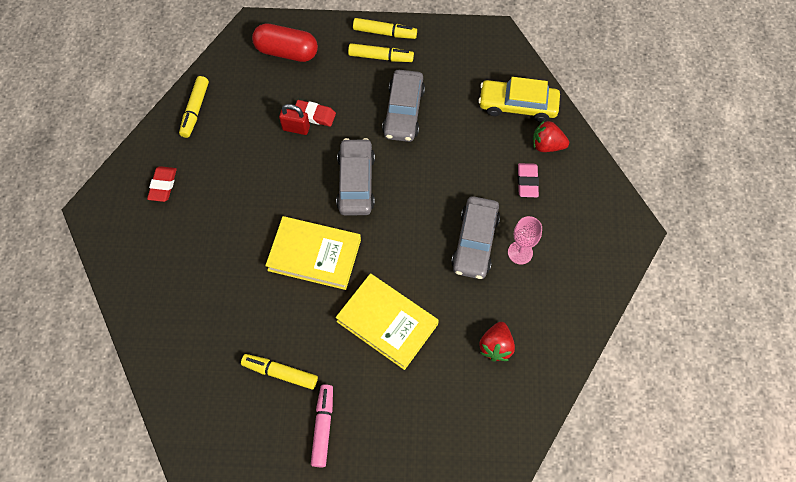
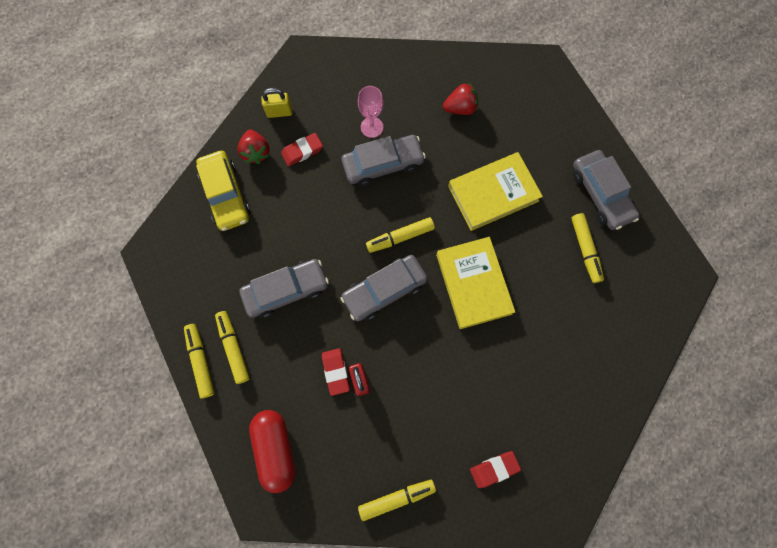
camera: 120 degrees left, 10 degrees up
pink marker [311,384,333,467] -> grey car [573,150,640,230]
yellow book [336,274,439,370] -> yellow book turned 60 degrees clockwise [448,152,543,231]
pink eraser [518,163,539,197] -> red eraser [281,133,323,167]
none -> yellow padlock [261,88,293,118]
none -> yellow marker [366,217,435,253]

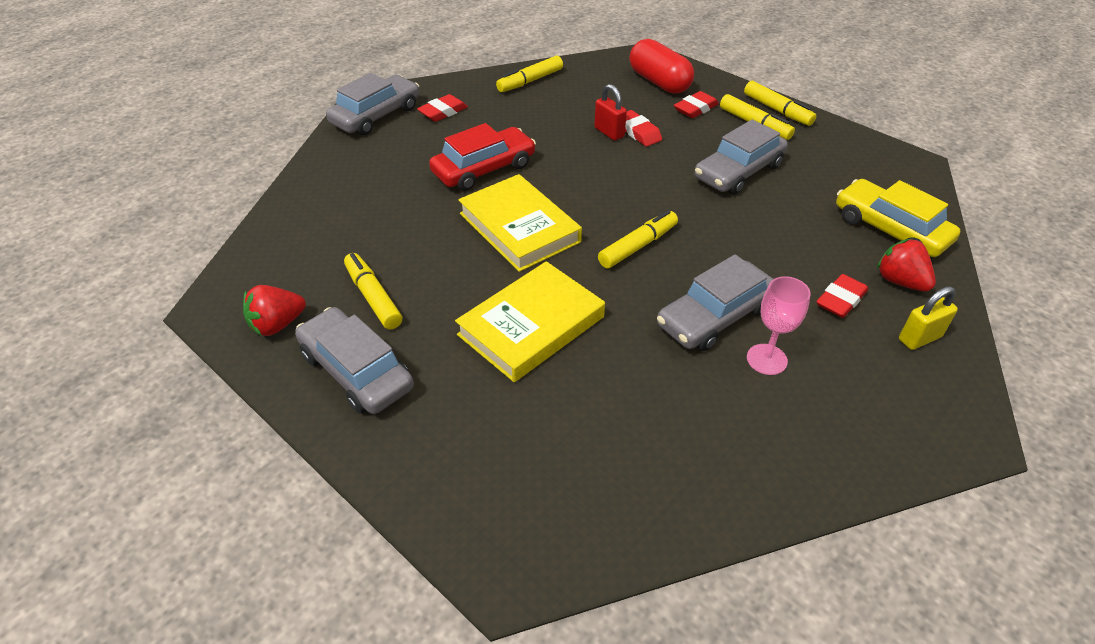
camera: 160 degrees right, 30 degrees down
grey car [340,255,428,321] -> grey car moved to [326,73,419,135]
red strawberry [443,82,478,115] -> red strawberry moved to [243,285,306,336]
none -> red car [429,123,536,191]
none -> red eraser [674,91,719,118]

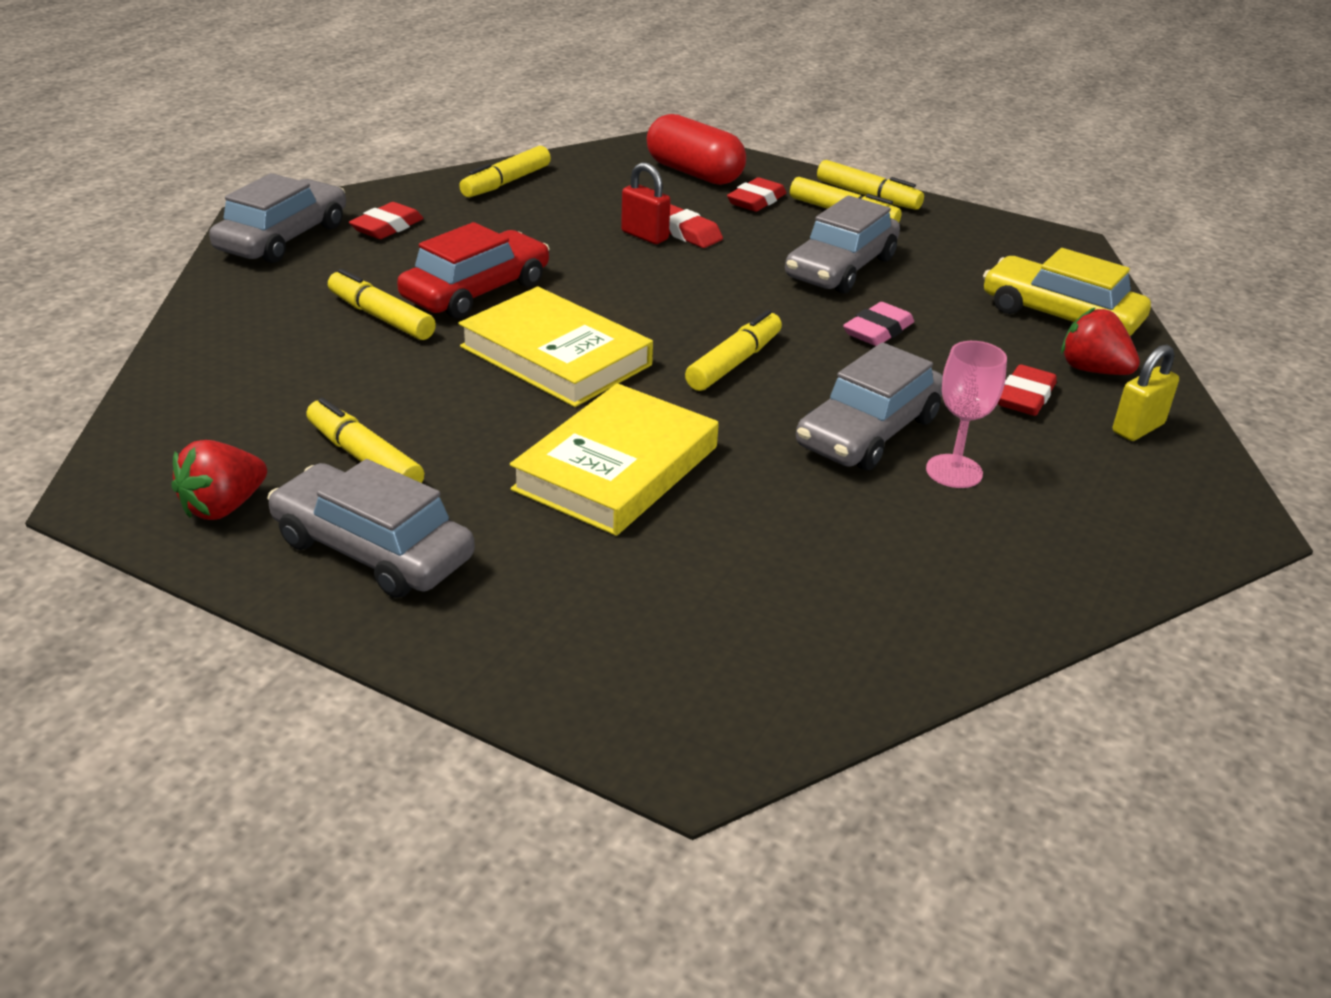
camera: 15 degrees left, 10 degrees down
none -> yellow marker [328,269,436,340]
none -> pink eraser [843,302,914,346]

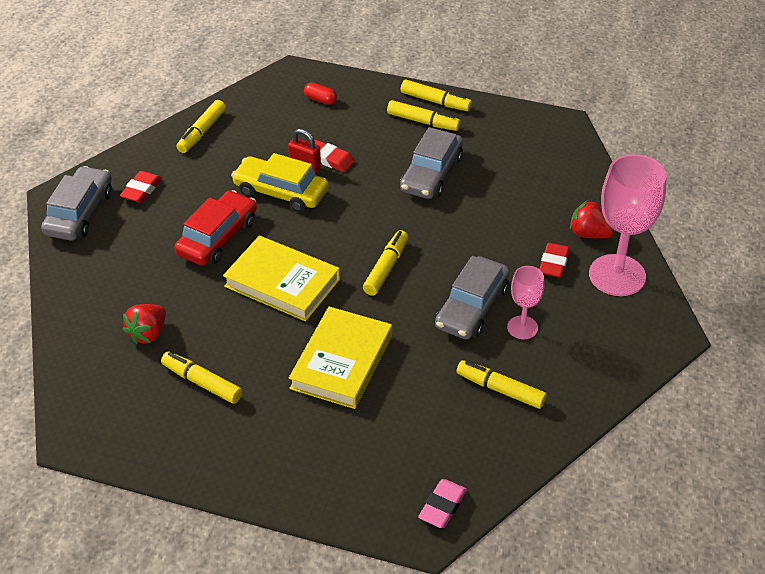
camera: 10 degrees left, 10 degrees up
red strawberry [171,440,267,520] -> red strawberry moved to [123,304,166,344]
grey car [268,459,475,598] -> none
yellow marker [328,269,436,340] -> yellow marker moved to [457,360,547,409]
red capsule [647,114,746,185] -> red capsule [304,82,337,105], size x0.48
red eraser [727,177,786,212] -> none
pink eraser [843,302,914,346] -> pink eraser moved to [418,479,467,528]
yellow car [983,248,1151,336] -> yellow car moved to [231,153,329,212]
yellow padlock [1113,344,1179,441] -> pink goblet [589,154,667,296]

